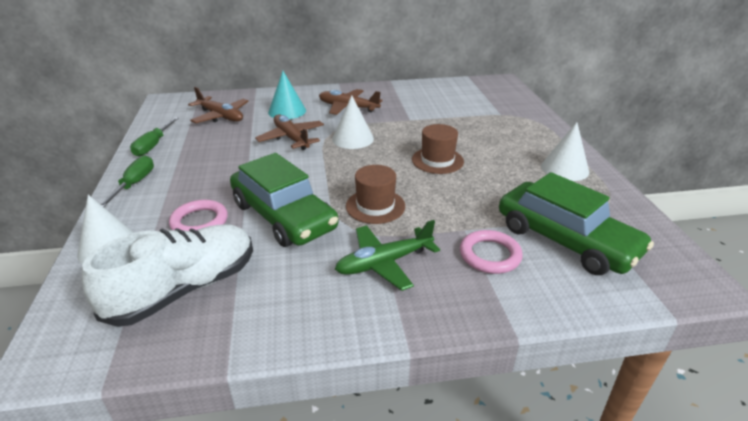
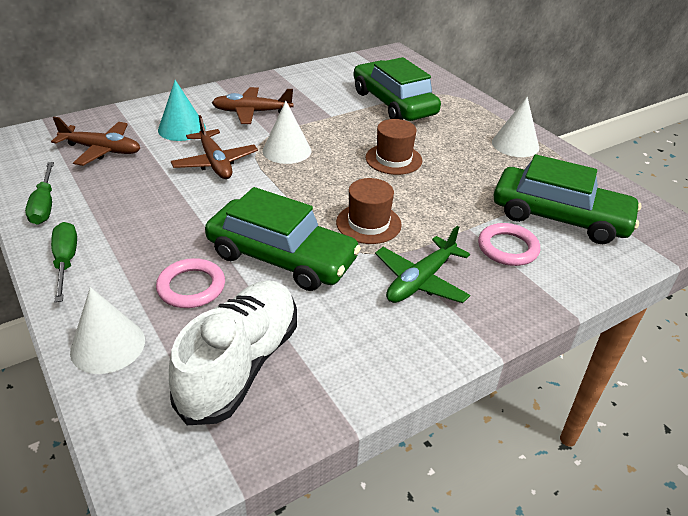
camera: 25 degrees left, 5 degrees up
brown plane [255,114,324,150] -> brown plane turned 150 degrees counterclockwise [171,115,258,179]
none -> green car [354,57,441,121]

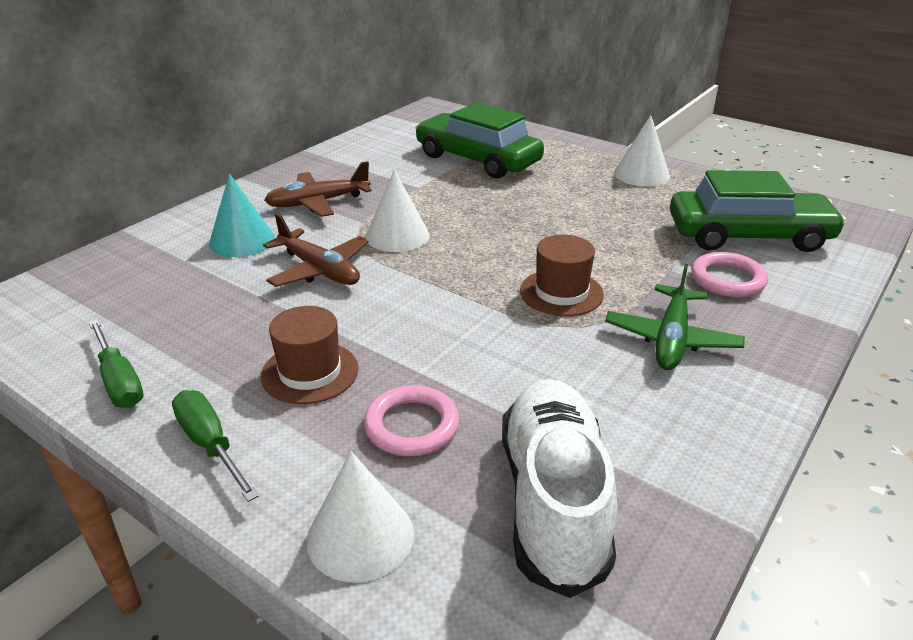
camera: 20 degrees left, 5 degrees down
brown plane [51,117,140,166] -> none
green car [205,187,361,291] -> none
brown hat [366,119,422,175] -> brown hat moved to [261,306,359,404]

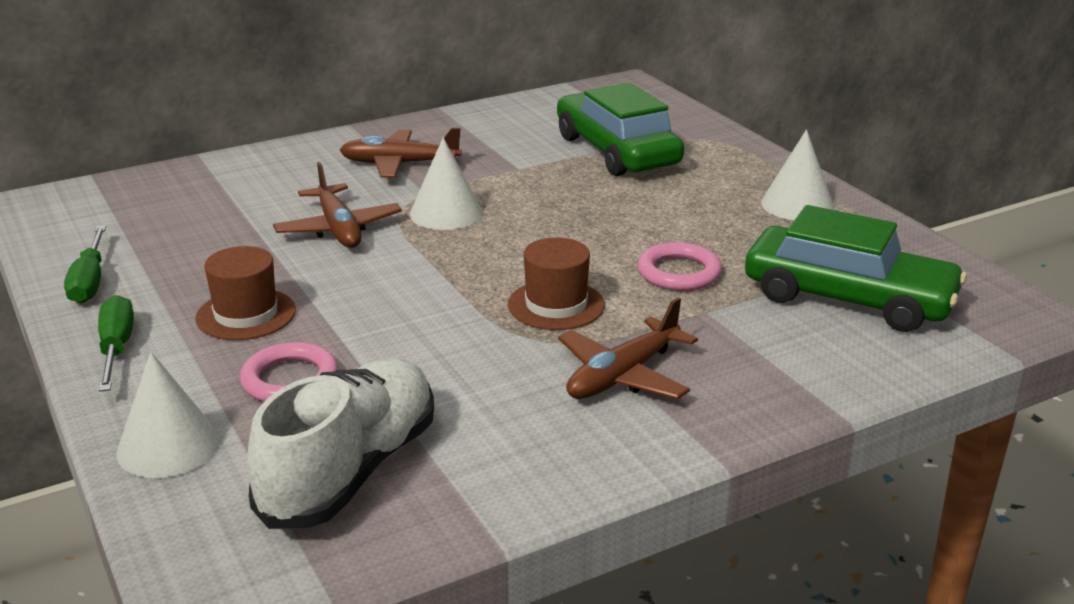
camera: 25 degrees right, 5 degrees down
turquoise cone [209,174,275,257] -> none
green plane [605,264,745,370] -> brown plane [558,298,698,399]
pink ring [691,252,768,297] -> pink ring moved to [638,242,722,291]

